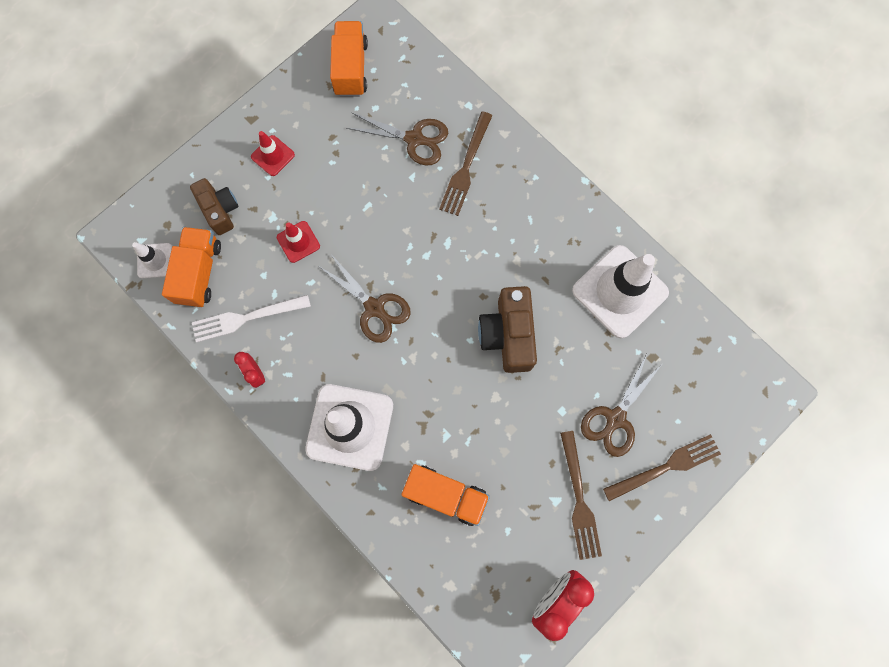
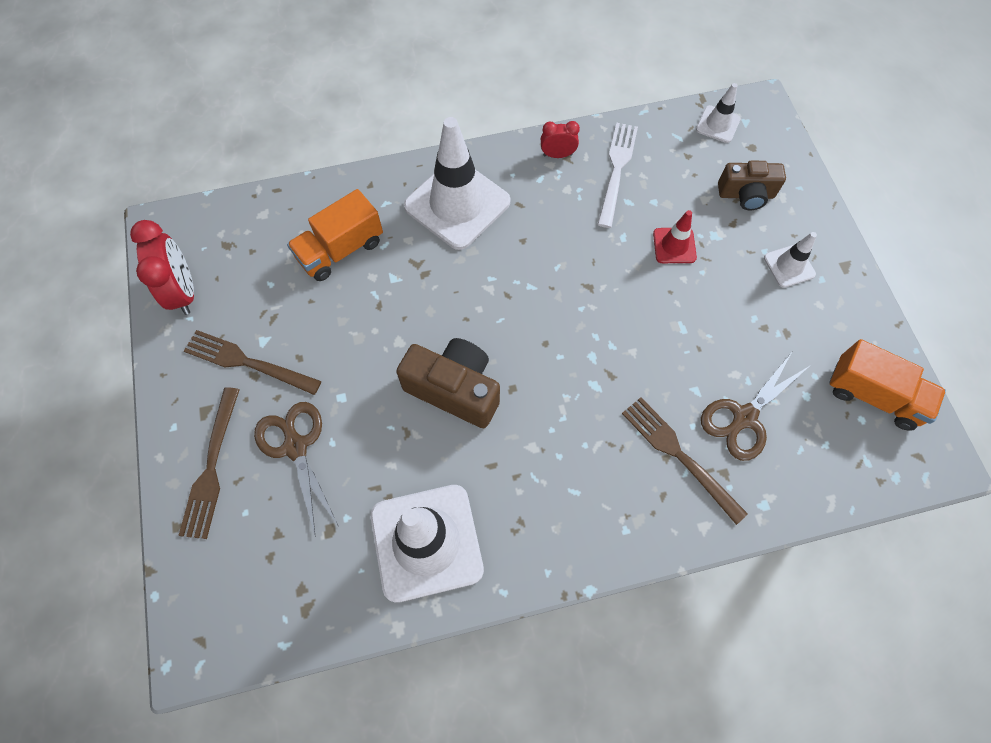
camera: 120 degrees right, 10 degrees down
orange truck [162,227,221,307] -> none
red traffic cone [251,131,295,176] -> white traffic cone [764,232,817,288]
brown scissors [320,253,411,343] -> none

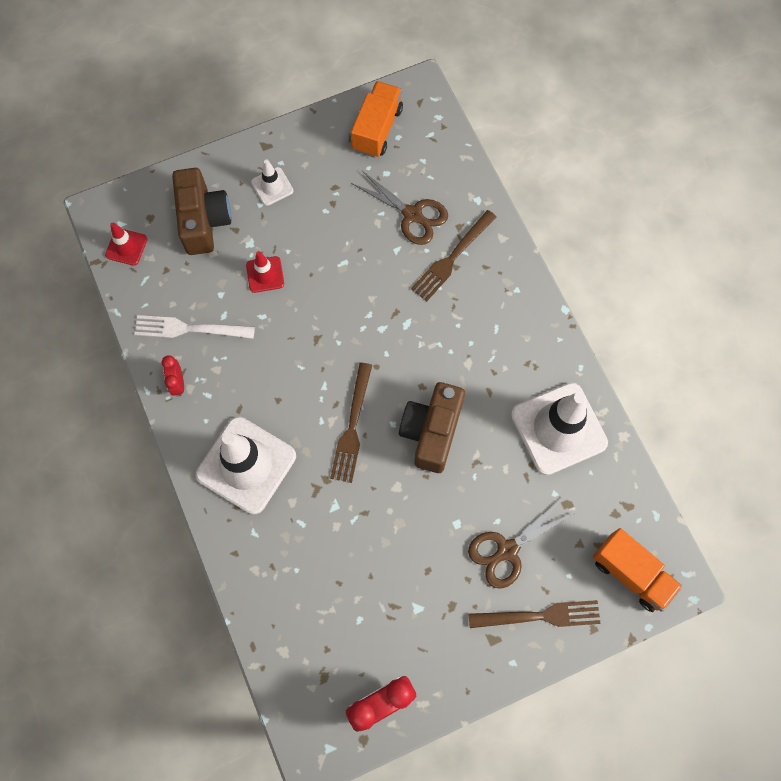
camera: 100 degrees left, 5 degrees up
brown fork [184,330,321,395] -> brown fork moved to [330,363,372,483]
orange truck [287,189,383,281] -> orange truck moved to [593,528,683,612]
white traffic cone [696,83,741,143] -> red traffic cone [105,222,147,266]
brown camera [718,161,786,210] -> brown camera [172,168,231,255], size x1.50

